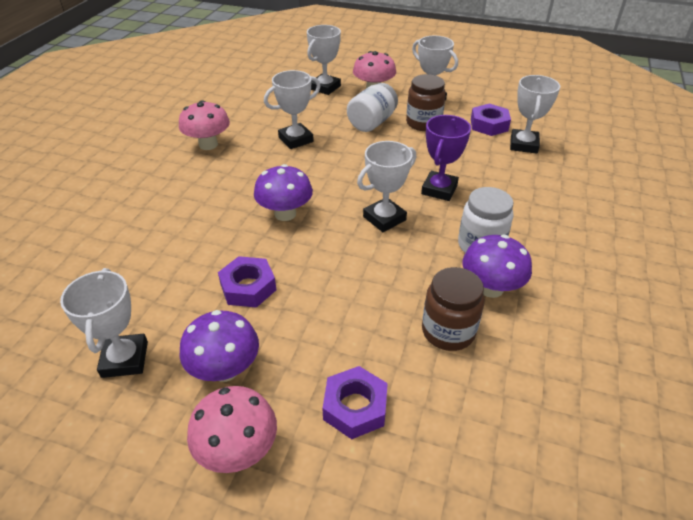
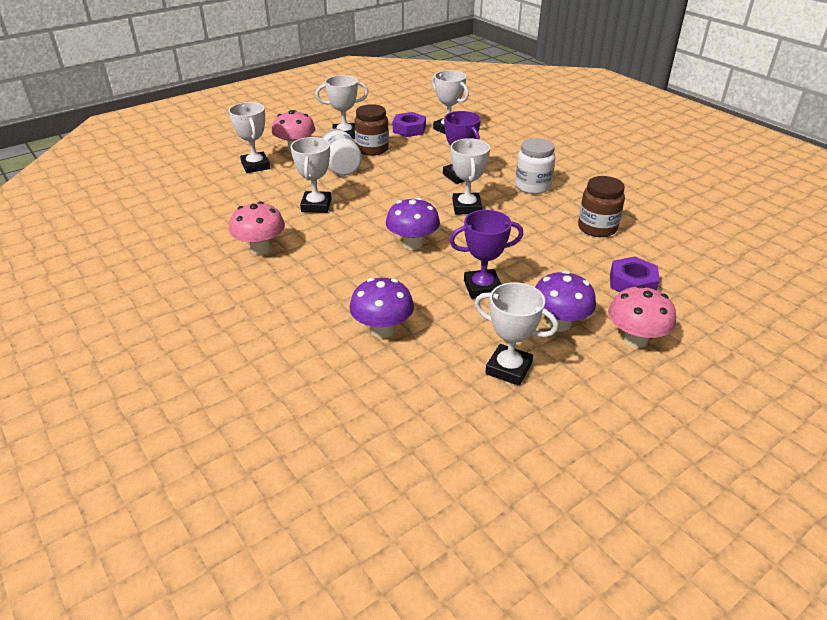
camera: 55 degrees left, 5 degrees down
purple nut [218,256,276,308] -> purple trophy [449,210,523,299]
purple mushroom [462,235,532,298] -> purple mushroom moved to [350,278,414,338]

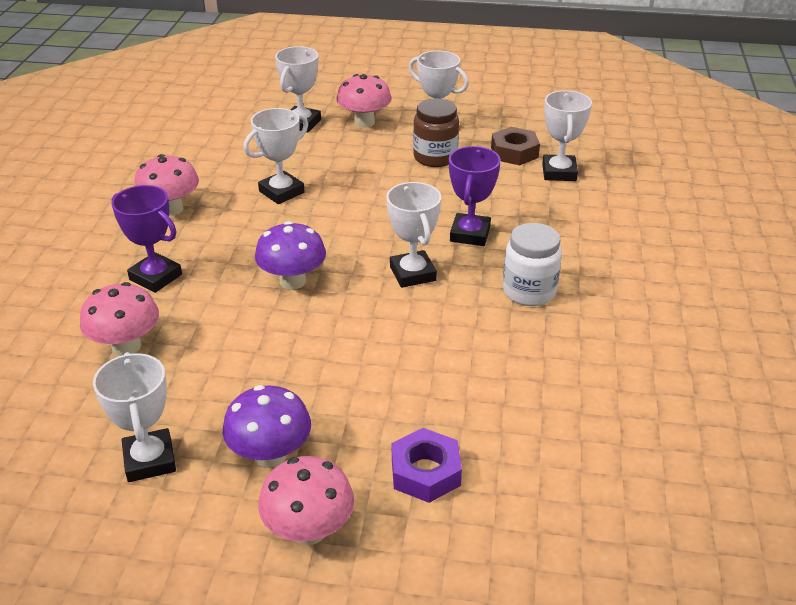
camera: 45 degrees right, 0 degrees up
white jar [322,129,362,176] -> none
purple mushroom [350,278,414,338] -> pink mushroom [80,282,159,356]
purple nut [393,112,426,137] -> brown nut [491,127,540,166]
purple trophy [449,210,523,299] -> purple trophy moved to [111,185,182,293]
white trophy [451,138,490,215] -> white trophy turned 60 degrees counterclockwise [386,182,441,288]
brown jar [578,176,625,237] -> none

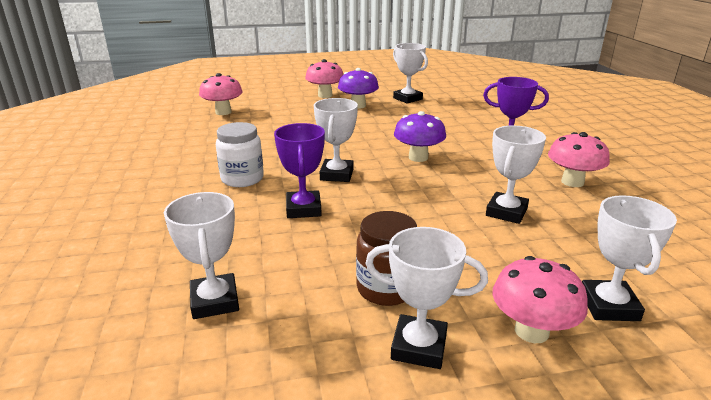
camera: 160 degrees right, 10 degrees down
pink mushroom [80,282,159,356] -> pink mushroom moved to [199,73,243,115]
white trophy [386,182,441,288] -> white trophy turned 45 degrees clockwise [314,98,358,182]
purple nut [392,428,462,503] -> none
brown nut [491,127,540,166] -> none

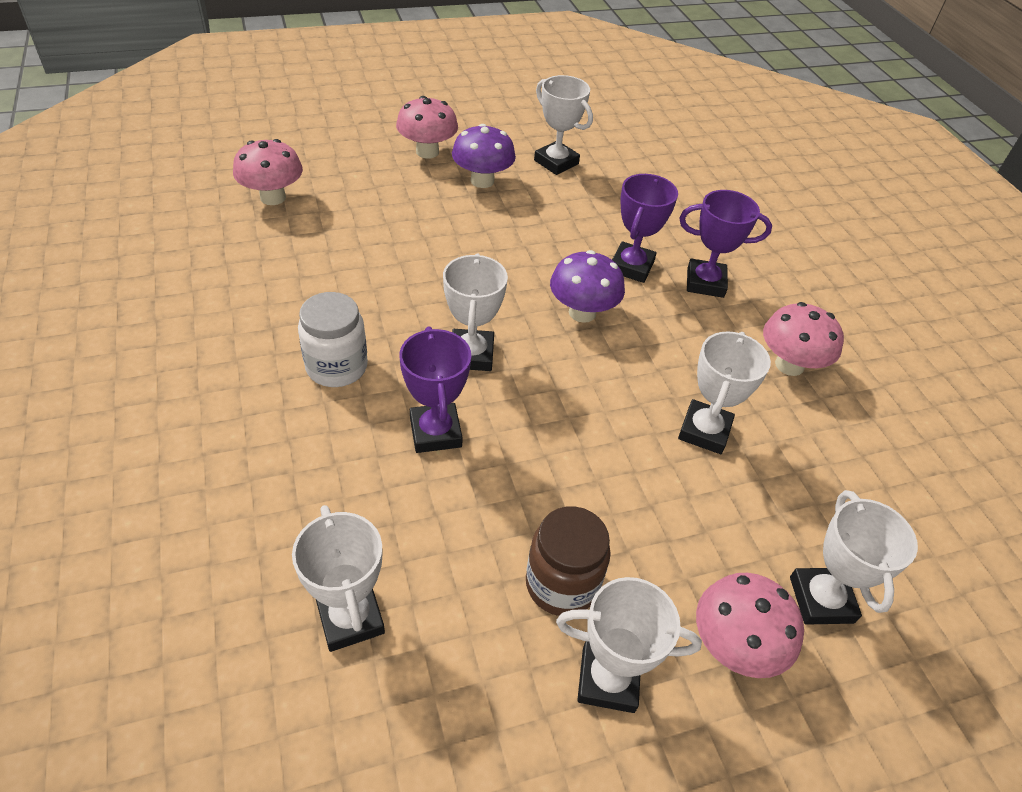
camera: 10 degrees left, 20 degrees up
none -> purple trophy [612,174,678,283]

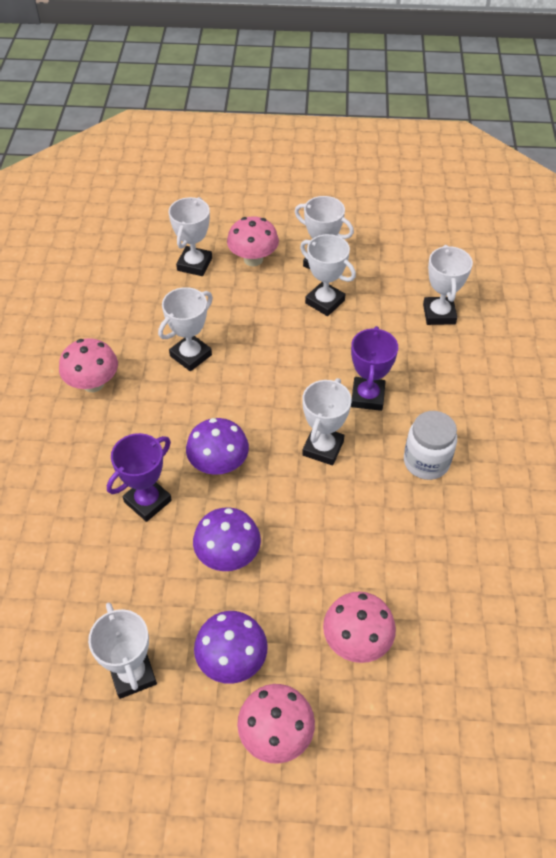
camera: 155 degrees left, 5 degrees up
pink mushroom [233,139,303,205] -> pink mushroom moved to [323,592,396,663]
brown jar [526,506,611,616] -> white trophy [300,234,356,316]
purple trophy [680,190,772,298] -> none
none -> purple mushroom [193,507,261,571]

